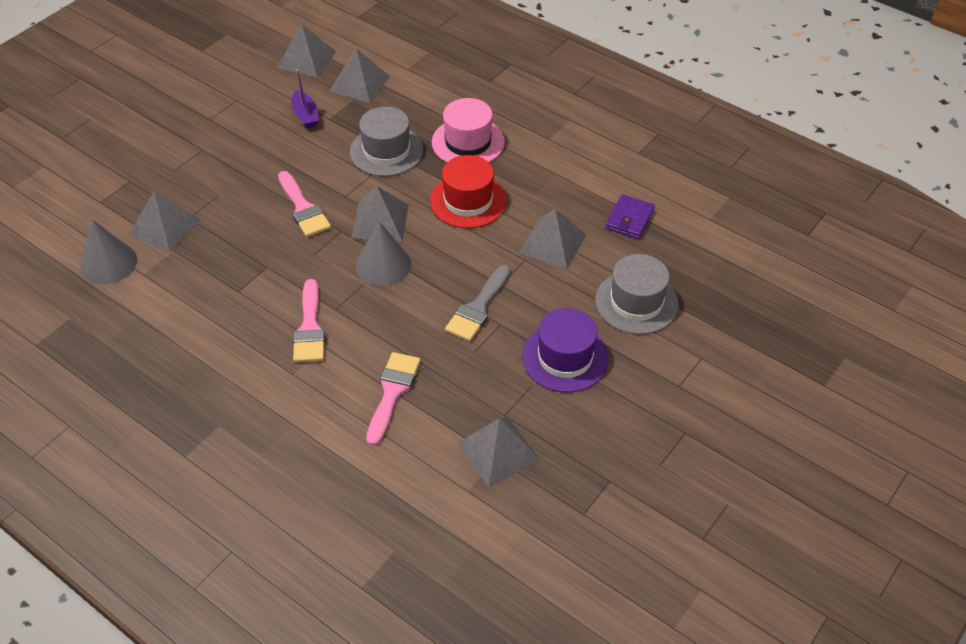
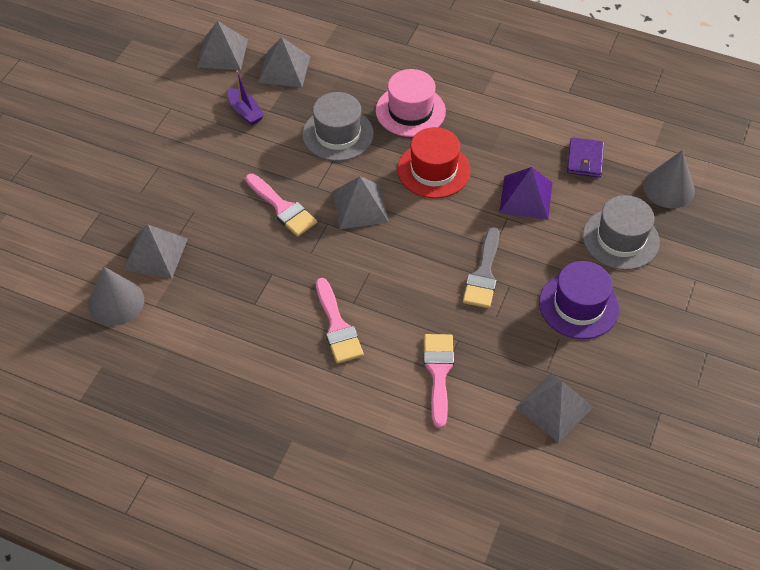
camera: 15 degrees left, 5 degrees up
grey cone [355,221,412,286] -> grey cone moved to [643,150,695,208]
grey pyramid [519,209,586,269] -> purple pyramid [499,167,553,220]

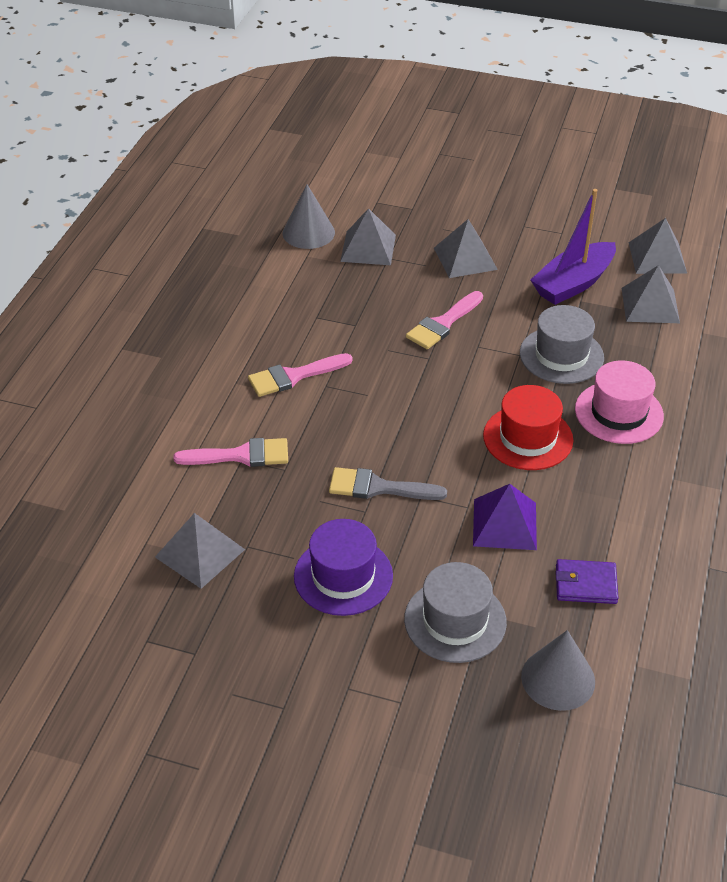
camera: 85 degrees right, 10 degrees down
purple boat [228,70,264,125] -> purple boat [531,189,616,305], size x1.83
grey pyramid [332,176,389,229] -> grey pyramid moved to [434,219,498,278]

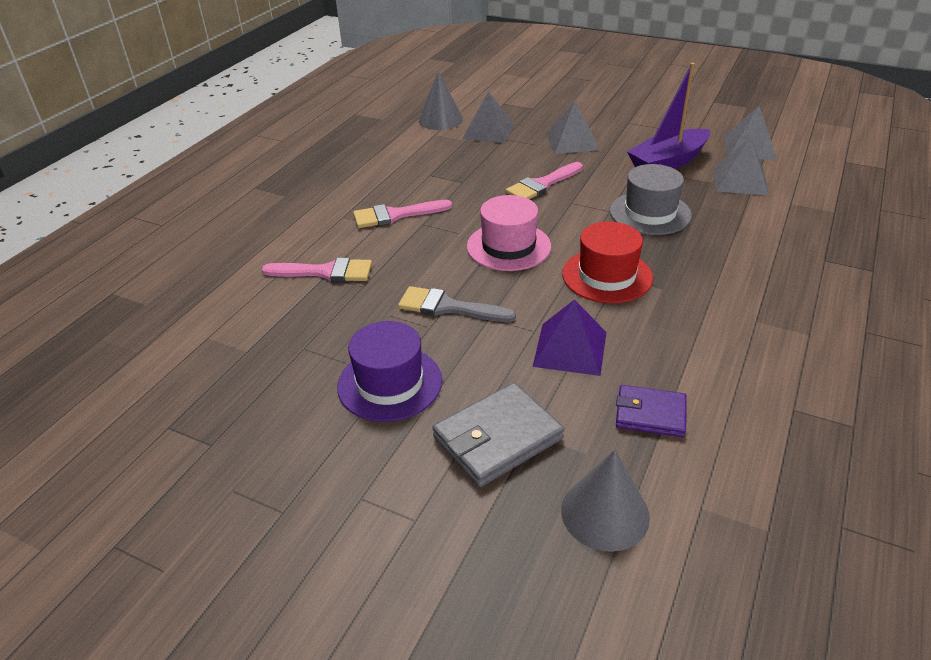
camera: 10 degrees right, 5 degrees down
grey pyramid [155,513,245,589] -> none
grey hat [404,562,507,663] -> grey wallet [432,382,564,487]
pink hat [575,360,664,444] -> pink hat moved to [467,195,551,271]

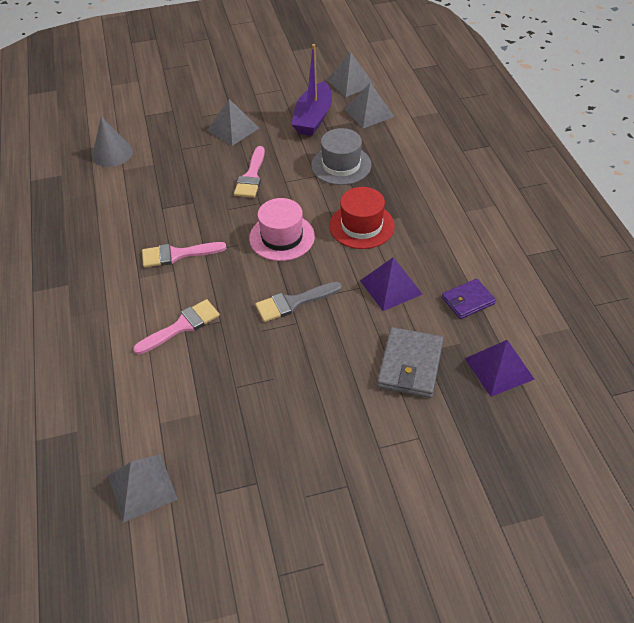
camera: 40 degrees left, 10 degrees up
purple hat [337,321,442,422] -> none
pink brush [353,200,452,228] -> pink brush turned 45 degrees clockwise [142,242,226,268]
grey pyramid [462,91,515,143] -> grey pyramid moved to [108,454,178,523]
grey cone [561,450,650,552] -> purple pyramid [465,340,535,397]

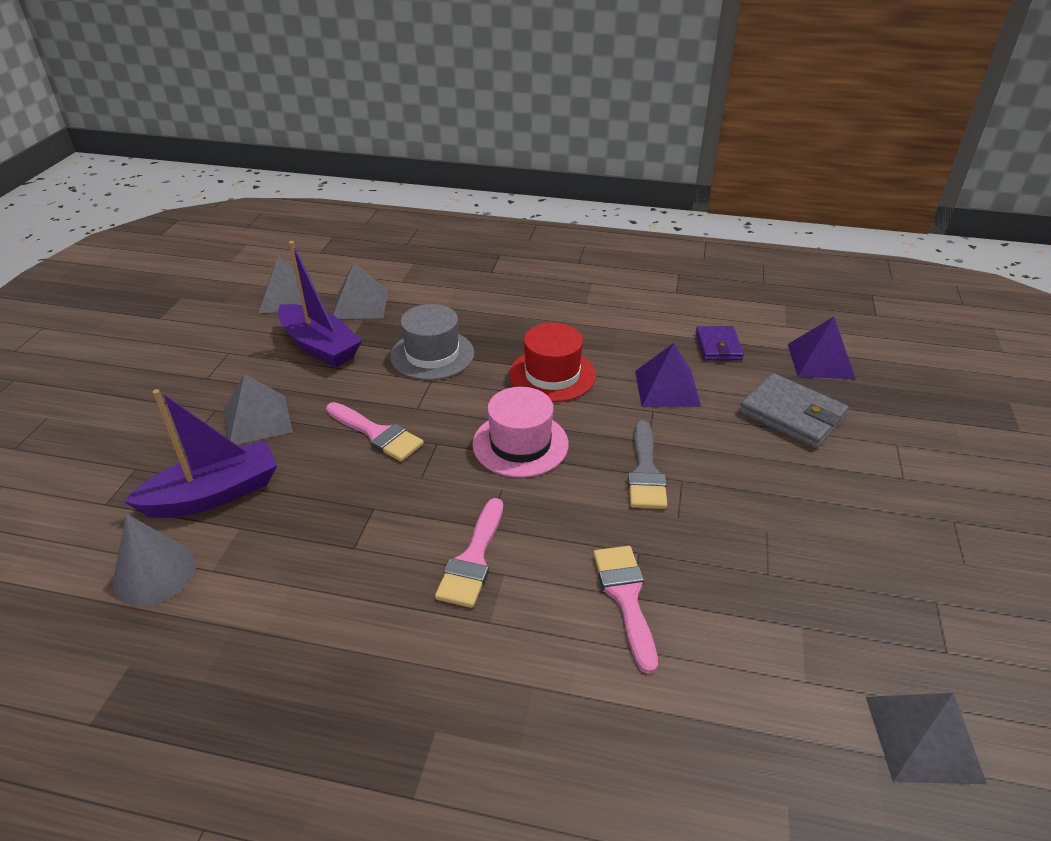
camera: 65 degrees left, 10 degrees down
none -> purple boat [123,389,277,518]

